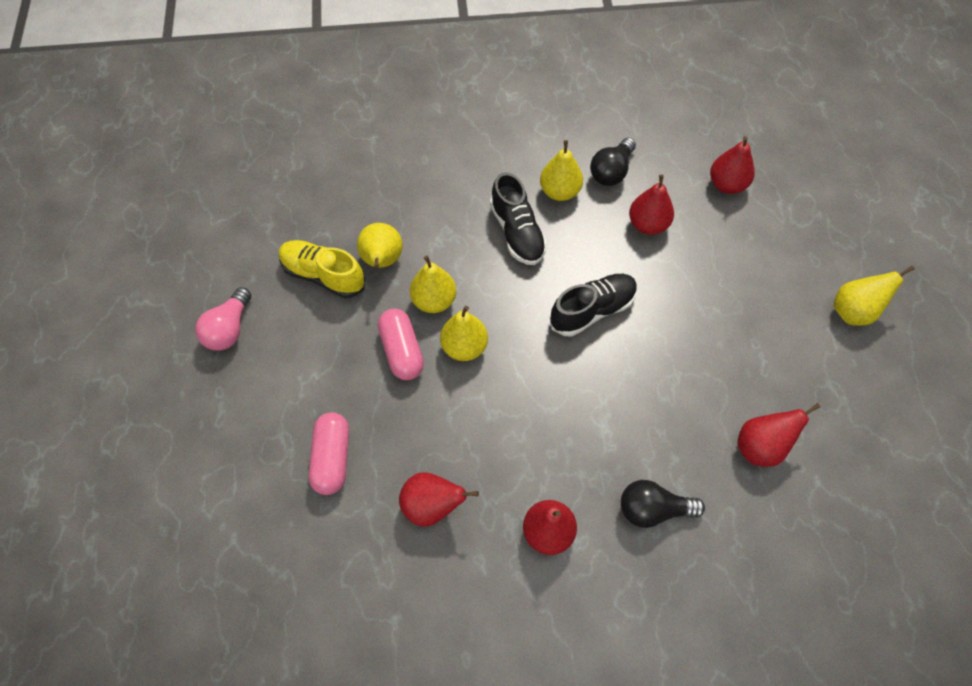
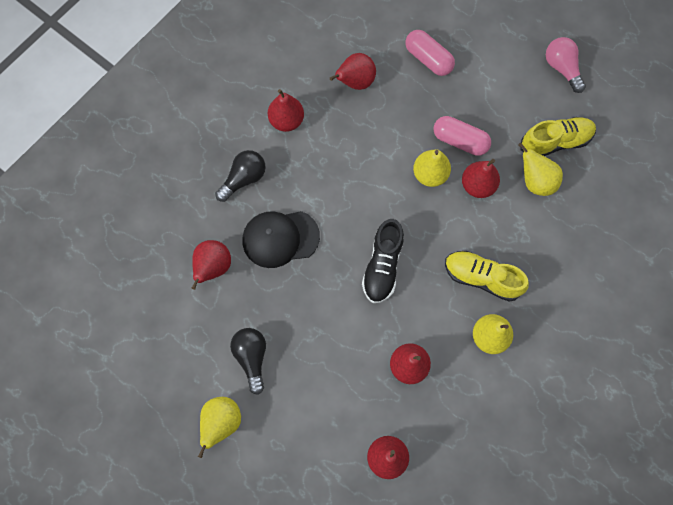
camera: 135 degrees right, 10 degrees up
yellow pear [410,255,456,313] -> red pear [462,159,500,198]
black shoe [490,172,547,265] -> yellow shoe [445,251,529,302]
black light bulb [590,138,636,186] -> black light bulb moved to [230,328,266,395]
none -> black cap [243,211,320,268]

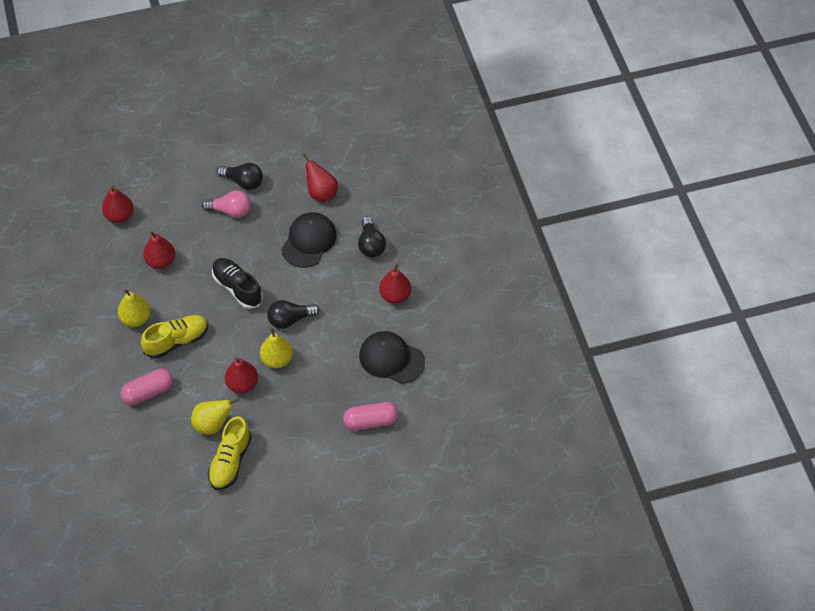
camera: 125 degrees right, 15 degrees down
yellow pear [198,397,241,458] -> none
red pear [330,53,376,90] -> black cap [359,331,425,384]
pink capsule [434,116,491,156] -> pink capsule moved to [120,369,173,405]
pink light bulb [546,37,586,93] -> pink light bulb moved to [202,190,251,218]
none -> black light bulb [267,300,320,329]

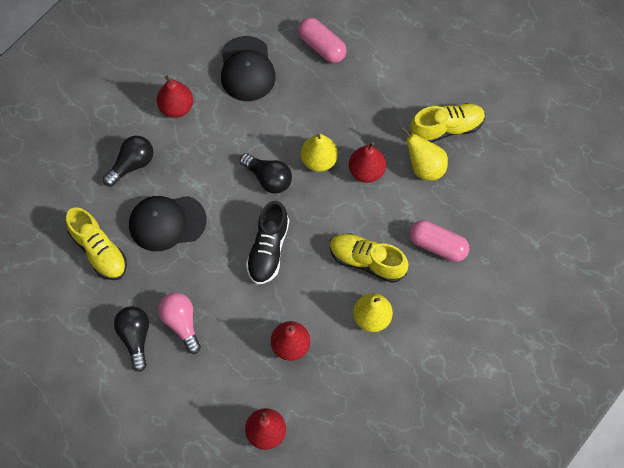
camera: 125 degrees left, 10 degrees up
red pear [302,153,338,202] -> yellow shoe [66,207,127,280]

